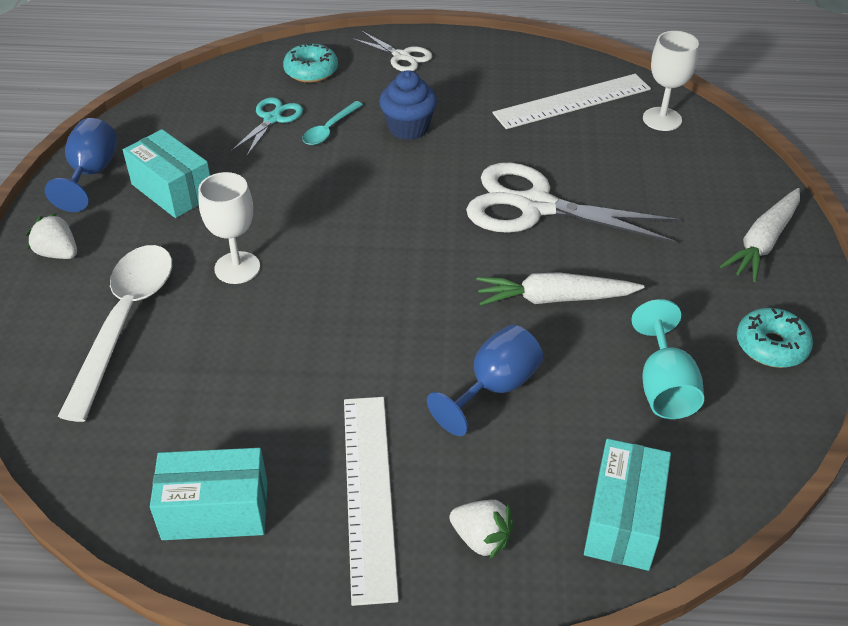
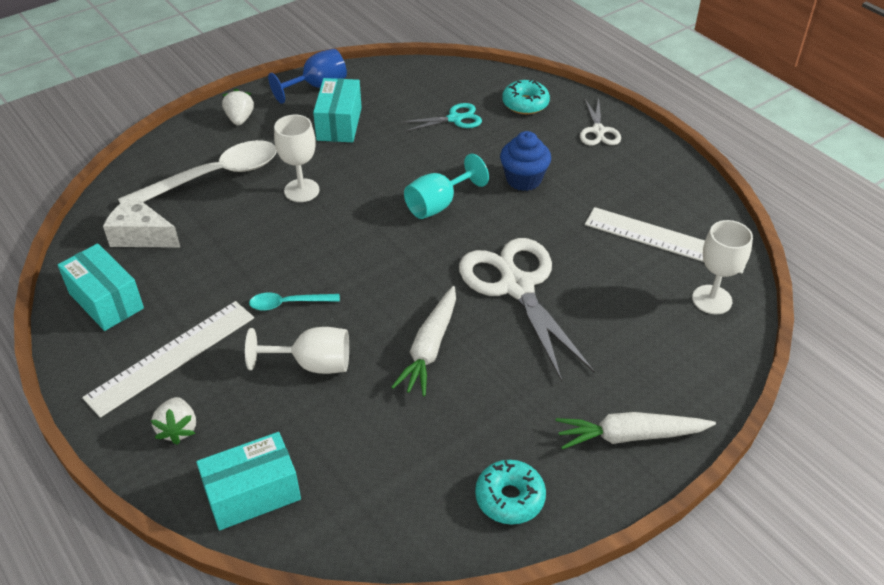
camera: 50 degrees right, 0 degrees up
turquoise spoon [302,101,363,145] -> turquoise spoon moved to [249,293,340,311]
blue goblet [427,325,543,436] -> white goblet [245,327,349,374]
white carrot [476,272,644,306] -> white carrot turned 120 degrees counterclockwise [391,286,456,397]
turquoise goblet [631,299,704,419] -> turquoise goblet moved to [404,153,489,219]
none -> white cheese [103,195,181,248]

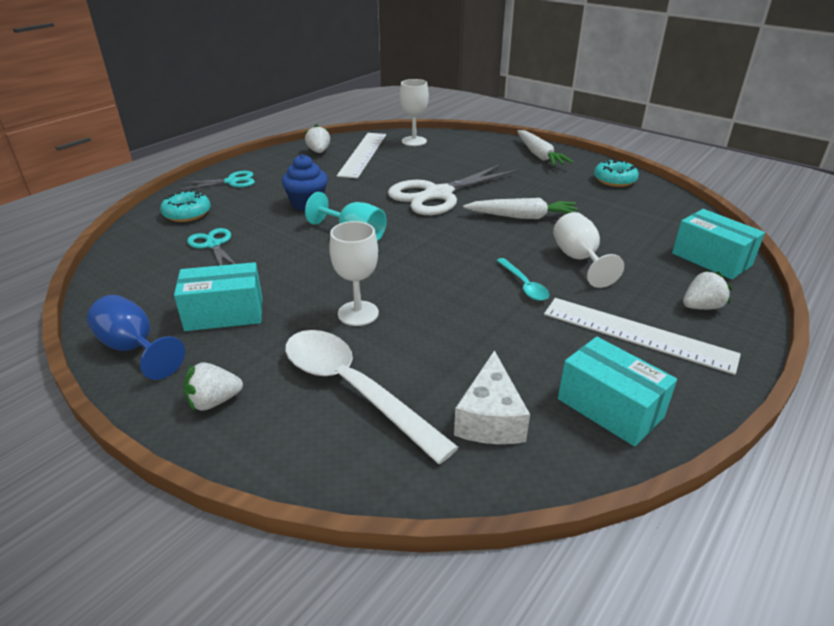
camera: 105 degrees left, 10 degrees down
turquoise box [58,243,144,331] -> turquoise box turned 75 degrees counterclockwise [558,337,677,447]
white scissors [580,98,621,146] -> turquoise scissors [181,171,255,189]
none -> white strawberry [305,124,330,153]

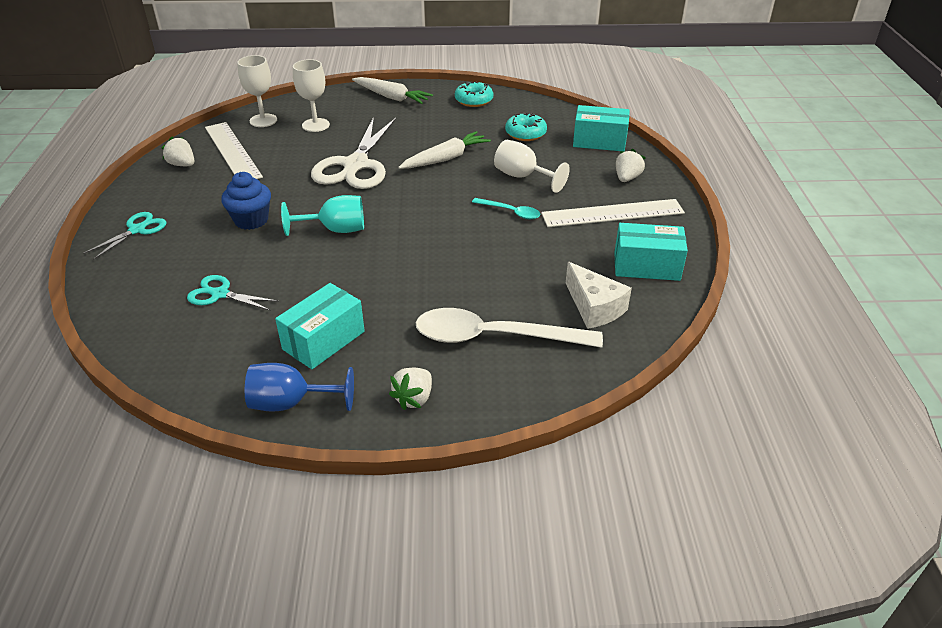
camera: 40 degrees left, 5 degrees up
turquoise donut [160,190,211,222] -> turquoise donut moved to [505,112,547,141]
white goblet [329,221,379,326] -> white goblet moved to [293,59,330,132]

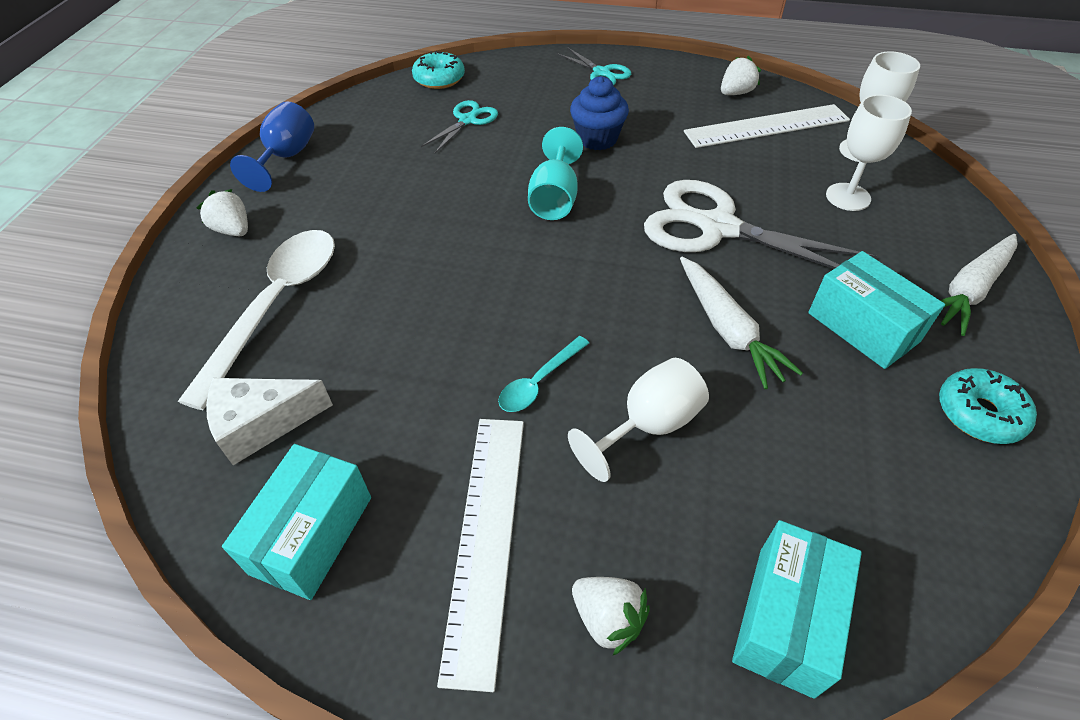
camera: 105 degrees right, 10 degrees up
turquoise box [275,283,365,369] -> turquoise box moved to [808,251,945,369]
turquoise donut [505,112,547,141] -> turquoise donut moved to [412,51,465,89]

